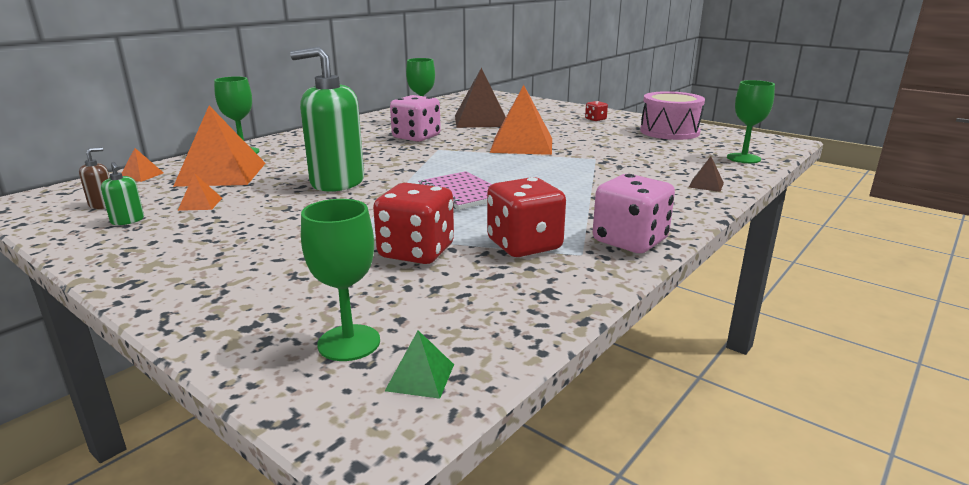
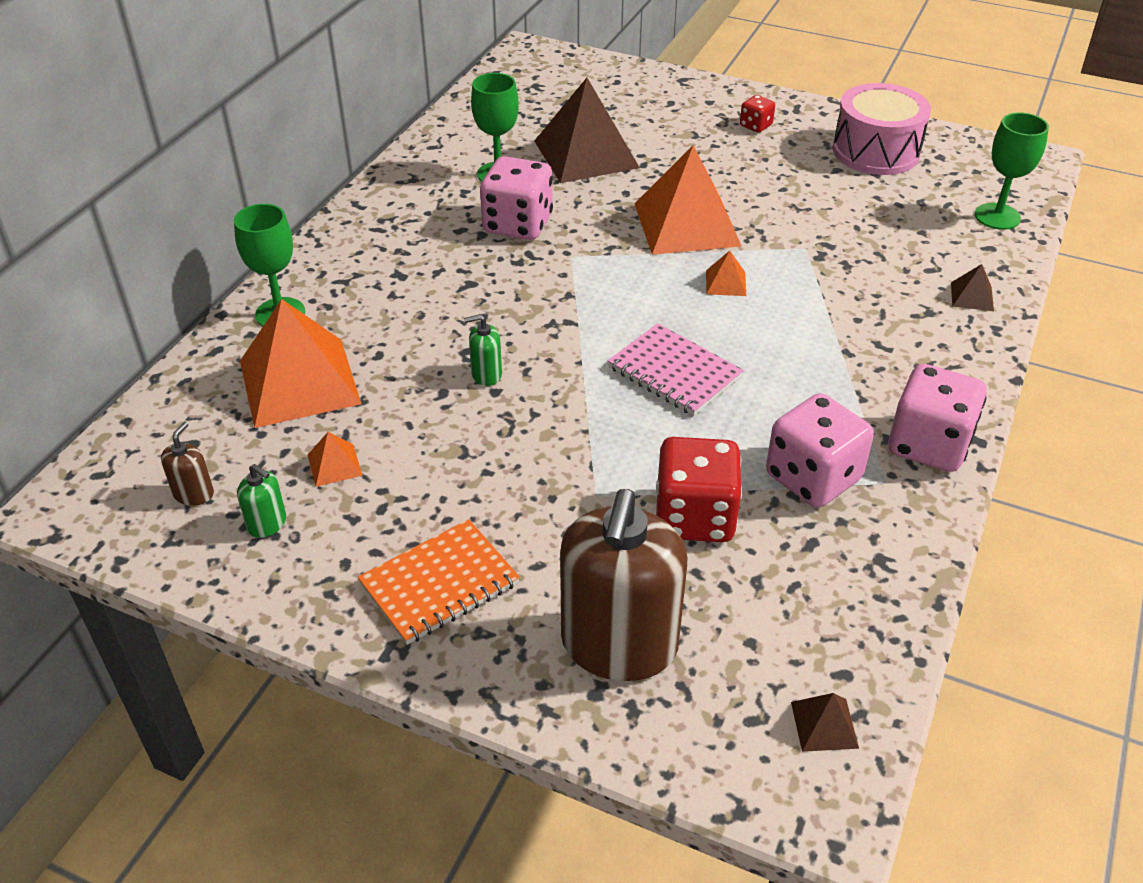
camera: 15 degrees left, 20 degrees up
orange pyramid [122,148,164,182] -> orange pyramid moved to [706,251,746,296]
green soap dispenser [290,47,364,192] -> green soap dispenser [464,314,502,386], size x0.40
green goblet [301,199,380,361] -> none
green pyramid [385,330,454,399] -> brown pyramid [791,693,859,752]
red dice [487,177,566,257] -> pink dice [766,393,874,508]
none -> orange notebook [358,519,520,645]
none -> brown soap dispenser [560,489,687,681]

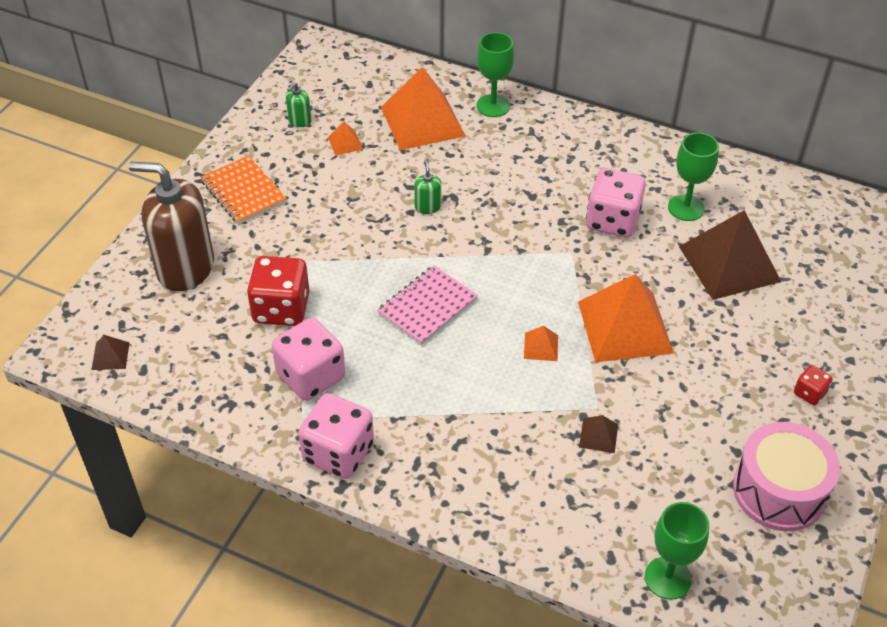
camera: 90 degrees right, 5 degrees up
brown soap dispenser [161,422,214,506] -> none
brown pyramid [951,264,994,311] -> brown pyramid moved to [579,415,618,453]

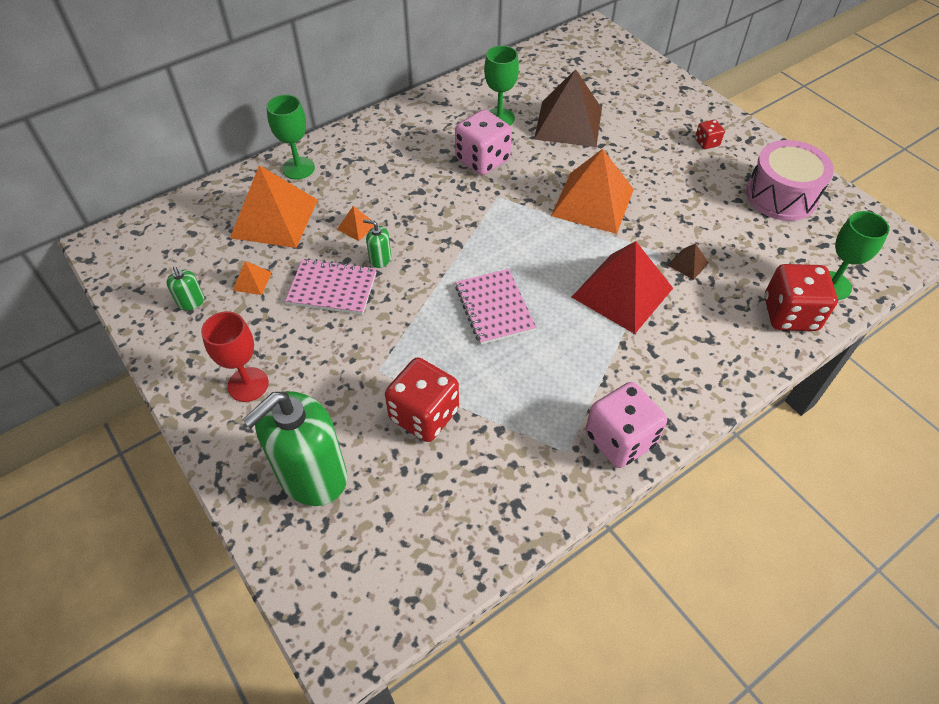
camera: 60 degrees left, 5 degrees up
brown pyramid [91,335,130,370] -> none
brown soap dispenser [129,162,214,291] -> green soap dispenser [242,391,347,506]
orange notebook [201,155,287,224] -> red goblet [201,311,269,402]
pink dice [272,318,345,401] -> none
orange pyramid [524,326,558,361] -> orange pyramid moved to [337,206,374,241]
none -> pink notebook [285,258,377,315]
none -> red pyramid [572,241,673,334]
none -> red dice [765,264,838,331]

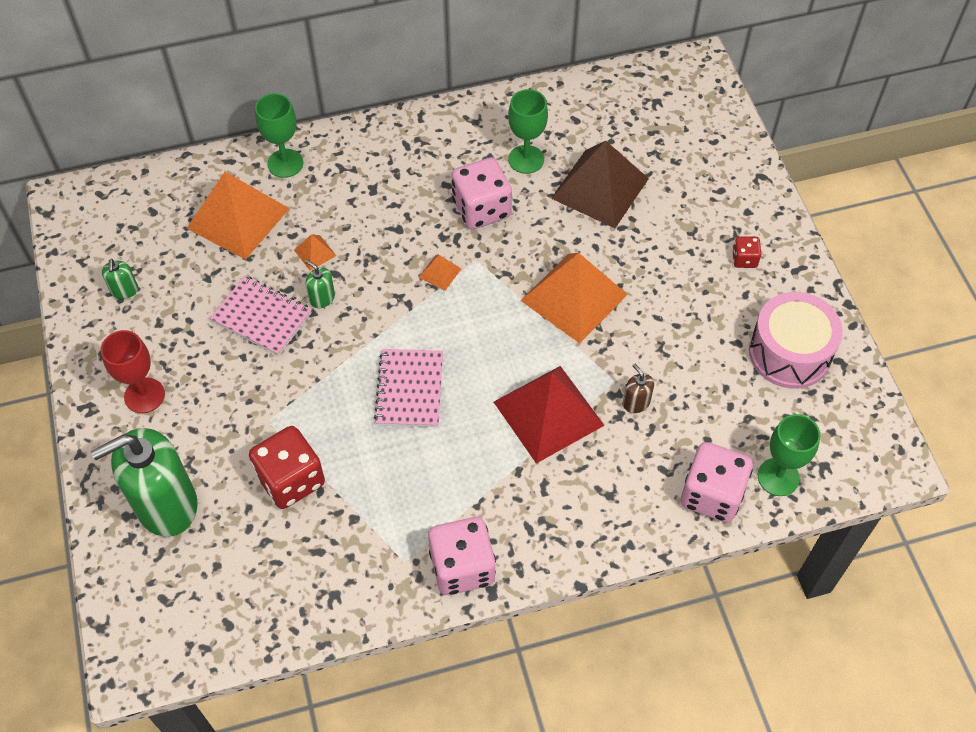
camera: 20 degrees right, 5 degrees up
orange pyramid [233,261,272,295] -> orange pyramid moved to [418,255,461,291]
brown pyramid [668,243,709,280] -> brown soap dispenser [623,364,654,413]
red dice [765,264,838,331] -> pink dice [681,442,753,522]

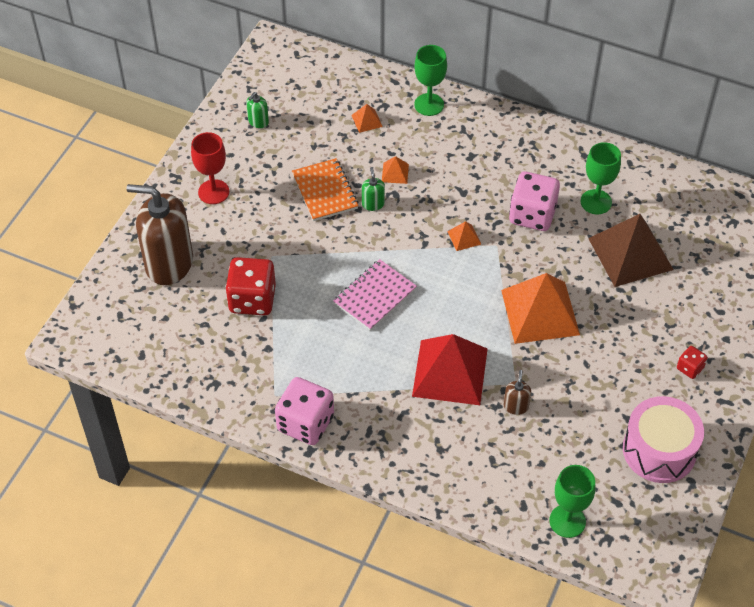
camera: 40 degrees right, 5 degrees down
green soap dispenser [91,428,198,537] -> brown soap dispenser [127,184,193,285]
orange pyramid [186,172,290,260] -> orange pyramid [351,104,383,133], size x0.42
pink notebook [210,276,312,356] -> orange notebook [292,158,359,221]
pink dice [681,442,753,522] -> none

